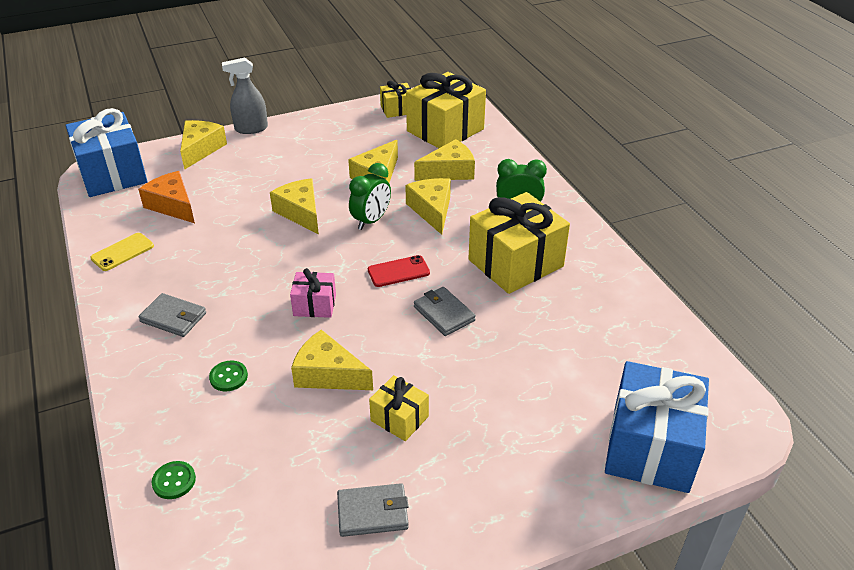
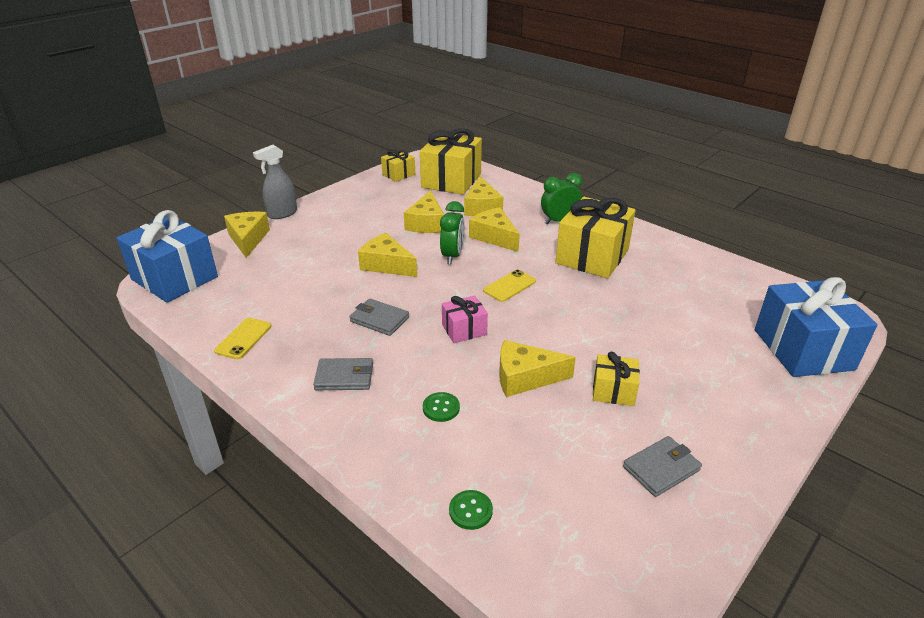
camera: 25 degrees left, 5 degrees down
orange cheese [138,171,195,223] -> none
red phone [368,255,430,287] -> yellow phone [483,270,536,302]
yellow cheese [414,139,475,181] -> yellow cheese turned 135 degrees clockwise [464,176,503,216]
grey wallet [414,287,476,336] -> grey wallet moved to [349,298,409,336]

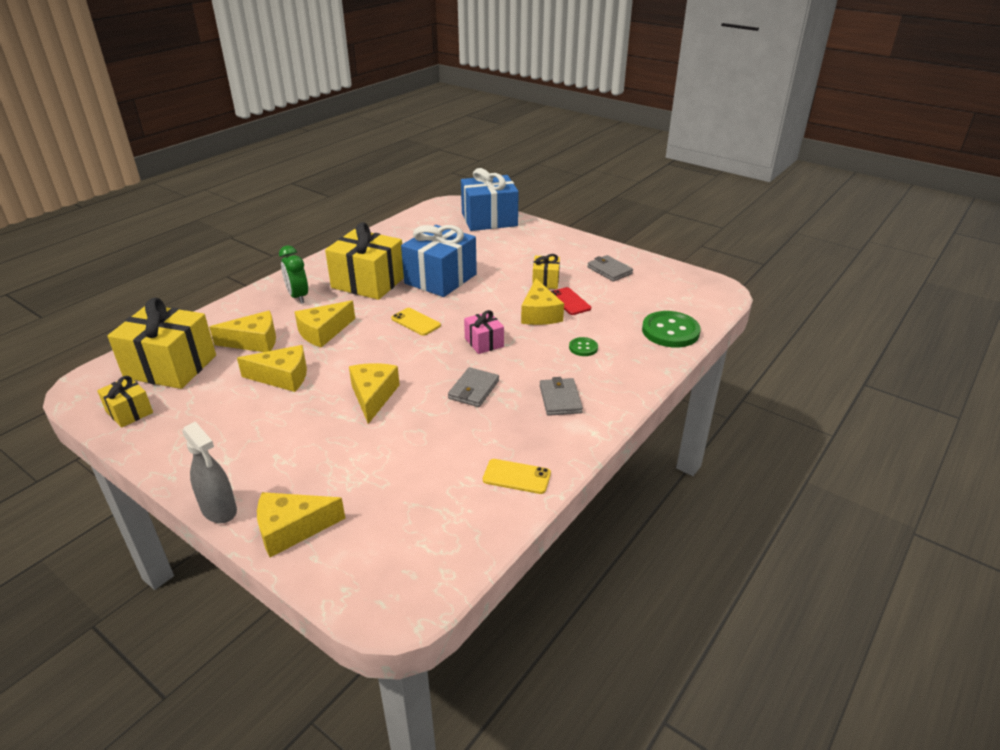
camera: 95 degrees left, 0 degrees up
blue gift [116,210,218,303] -> blue gift moved to [401,225,477,297]
yellow cheese [358,233,417,277] -> yellow cheese turned 150 degrees clockwise [349,363,400,424]
green clock [440,201,465,264] -> none
green button [449,490,493,530] -> green button [642,311,701,347], size x2.03
none -> red phone [551,287,591,315]

